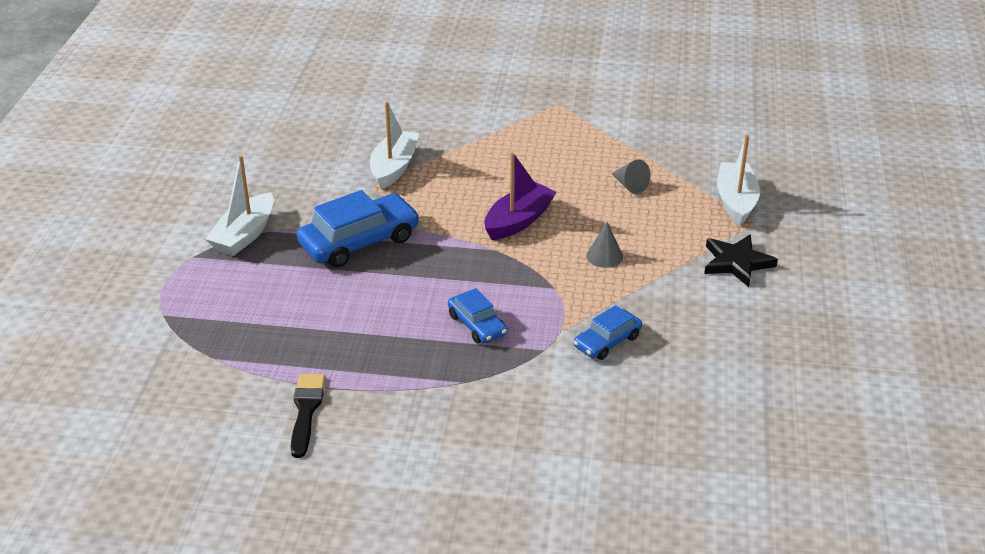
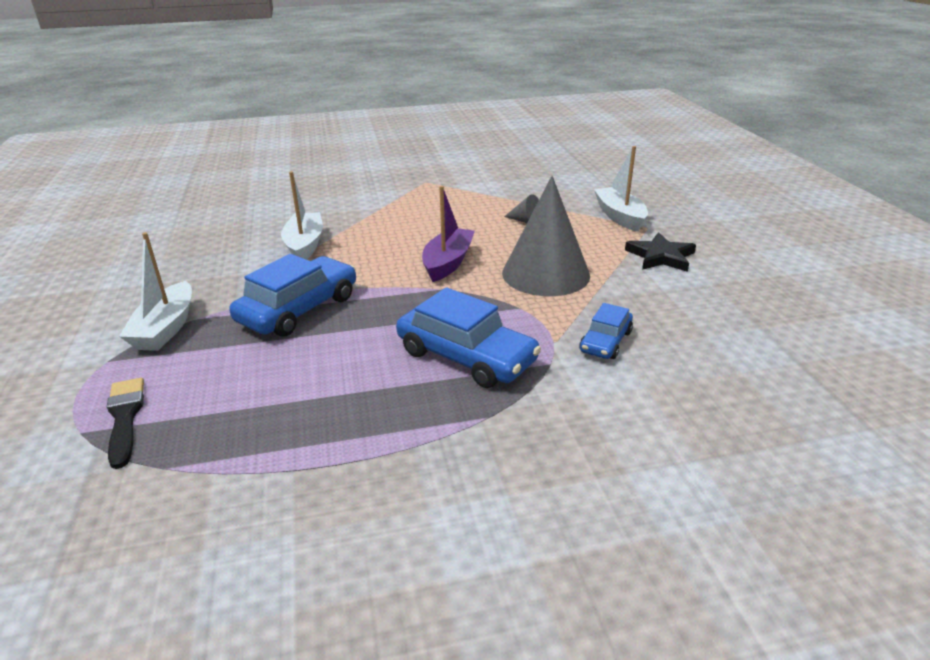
camera: 20 degrees left, 5 degrees down
black brush [291,374,325,458] -> black brush moved to [107,378,144,469]
blue car [448,288,507,343] -> blue car [396,287,541,388], size x1.79
grey cone [586,222,623,268] -> grey cone [502,176,590,296], size x2.43

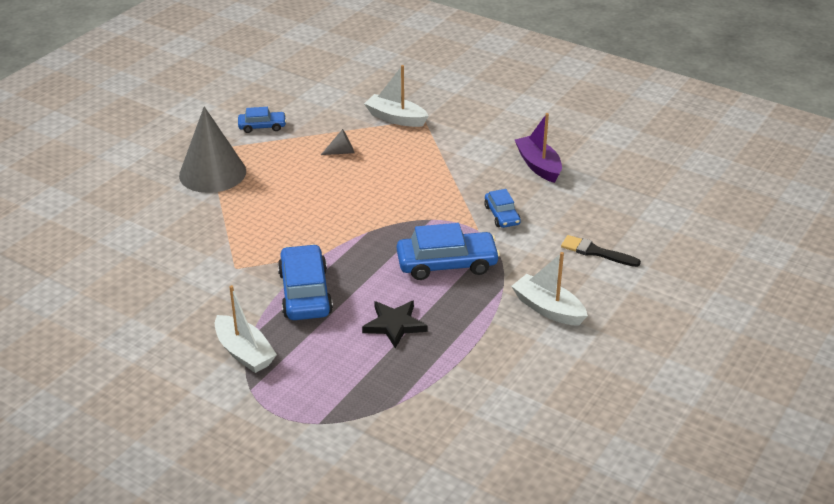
camera: 45 degrees left, 5 degrees up
black brush [107,378,144,469] -> black brush moved to [561,235,641,267]
white boat [281,171,323,260] -> white boat moved to [511,252,588,326]
purple boat [422,186,475,282] -> purple boat moved to [515,113,562,183]
grey cone [502,176,590,296] -> grey cone moved to [179,106,246,193]
black star [625,232,696,272] -> black star moved to [362,301,427,348]
none -> blue car [238,107,286,133]

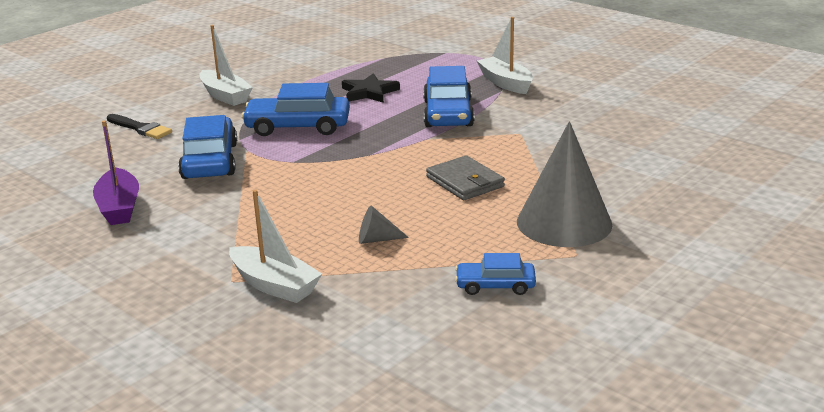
camera: 170 degrees left, 10 degrees down
blue car [484,189,521,228] -> blue car [178,115,237,179], size x1.79
none -> grey wallet [426,155,505,200]

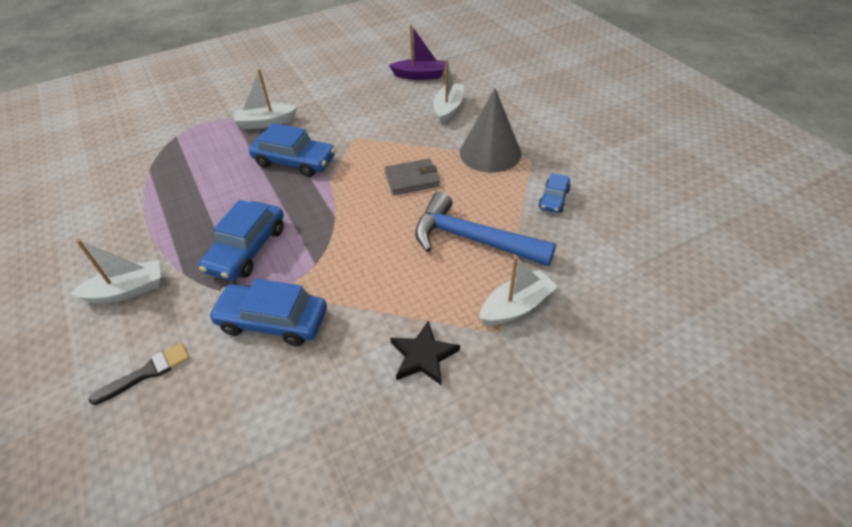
camera: 70 degrees left, 20 degrees up
purple boat [93,120,139,225] -> purple boat moved to [389,25,445,80]
black star [342,73,400,103] -> black star moved to [390,320,460,386]
grey cone [359,206,409,244] -> blue hammer [415,192,556,266]
none -> white boat [433,60,464,124]

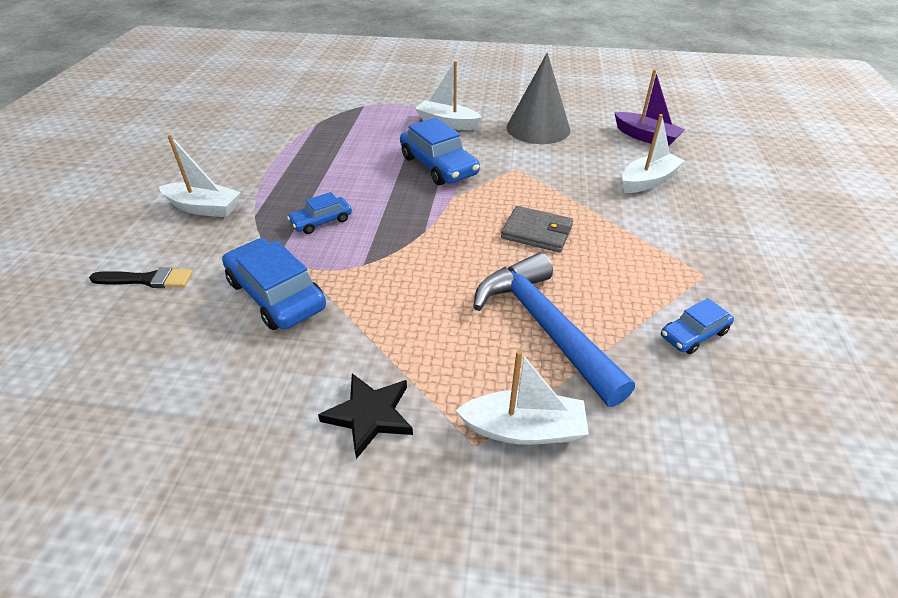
camera: 35 degrees right, 5 degrees down
blue car [199,200,284,281] -> blue car [287,192,352,234], size x0.56
grey cone [460,88,521,173] -> grey cone moved to [507,52,570,144]

